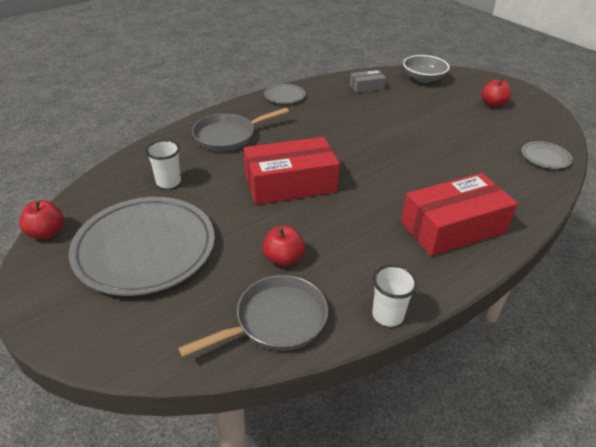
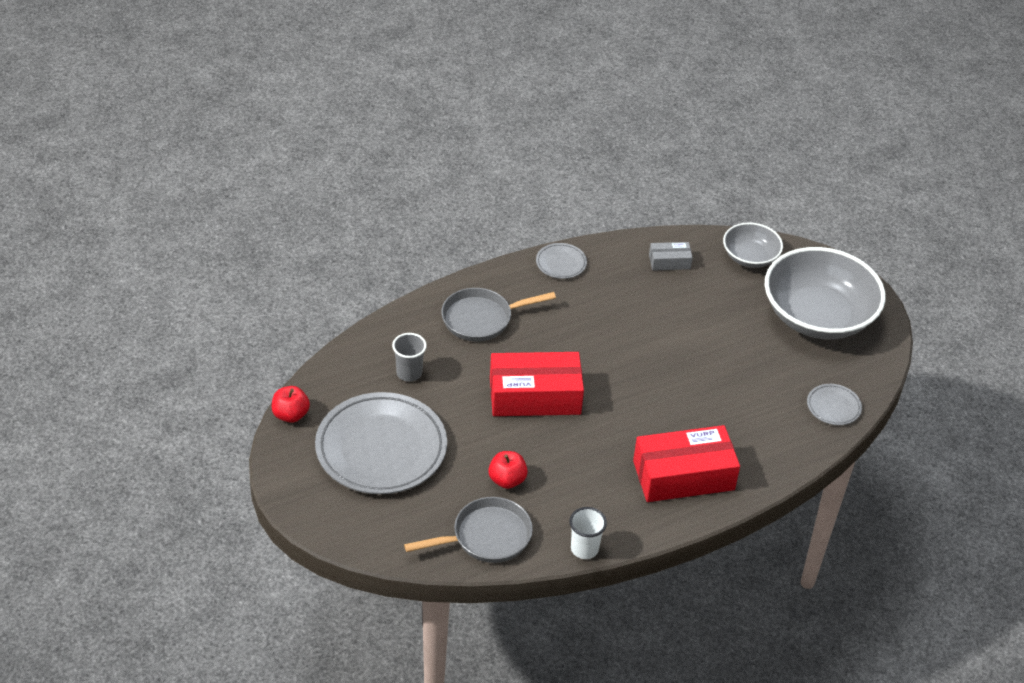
camera: 10 degrees right, 5 degrees up
white cup [145,140,181,189] -> grey cup [392,333,427,382]
red apple [482,78,512,107] -> grey bowl [765,247,886,339]

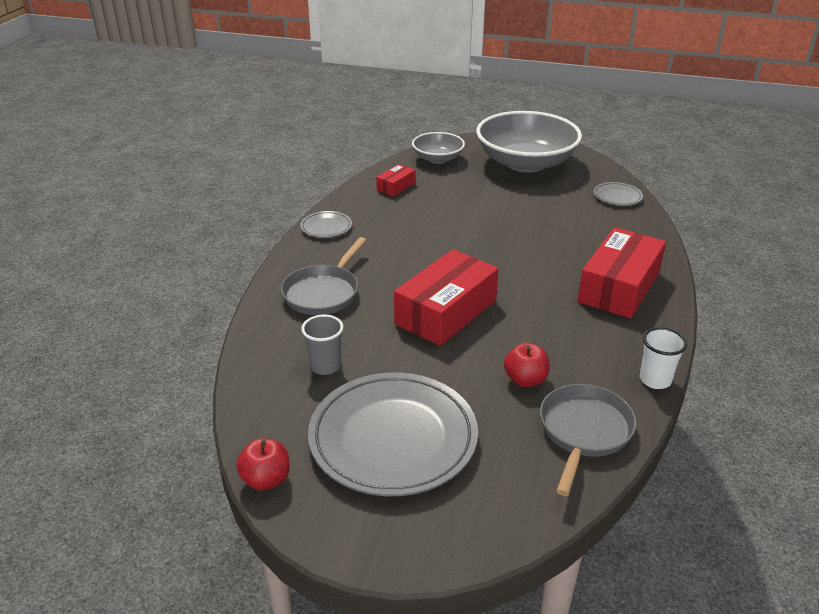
camera: 45 degrees left, 10 degrees down
grey box [649,242,693,271] -> red box [376,164,416,197]

